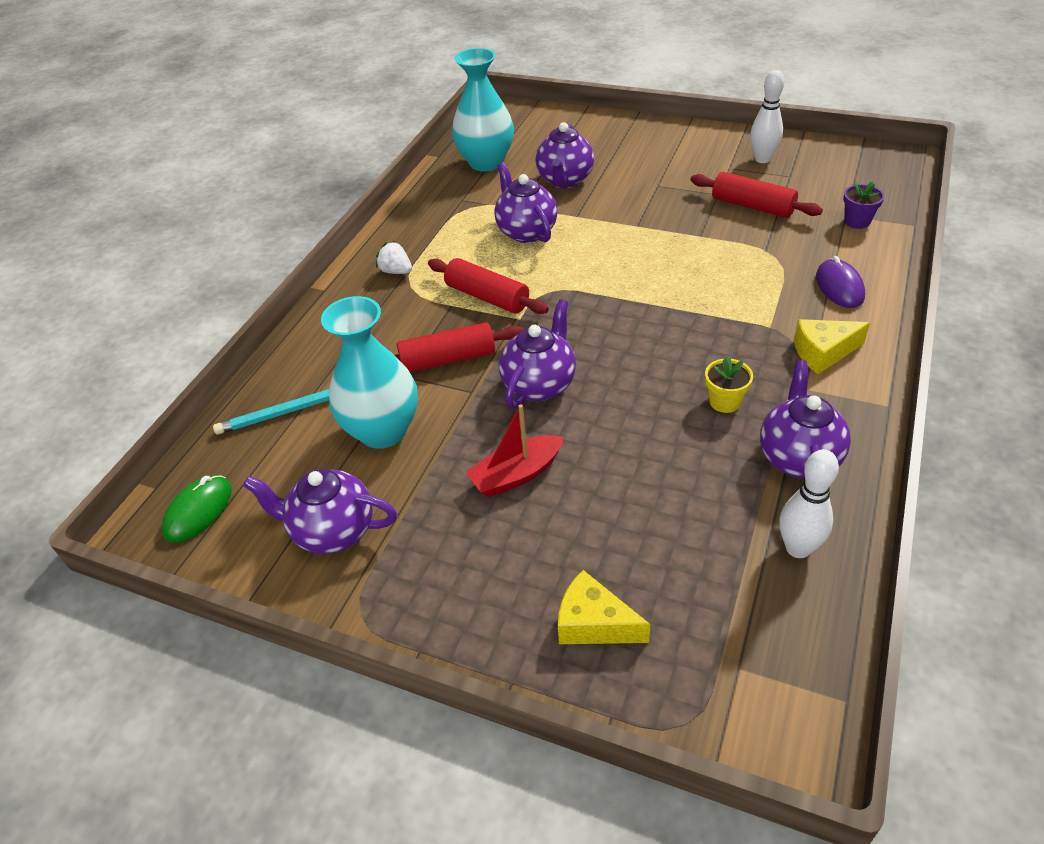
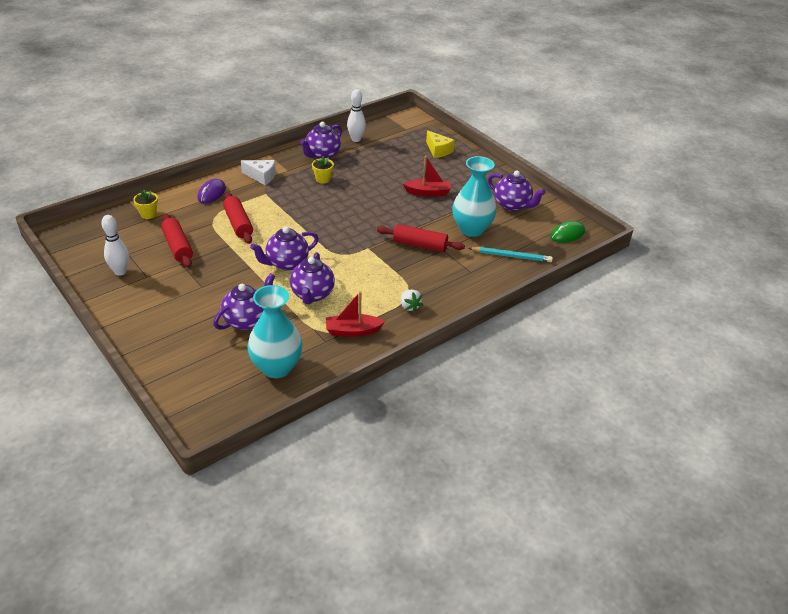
camera: 155 degrees left, 5 degrees down
red rolling pin [428,258,549,314] -> red rolling pin moved to [223,192,253,244]
purple teapot [499,299,576,409] -> purple teapot moved to [250,226,319,271]
yellow cheese [794,319,870,374] -> white cheese [241,160,276,185]
purple flower pot [843,181,884,229] -> yellow flower pot [133,190,158,219]
none -> red boat [326,291,385,337]

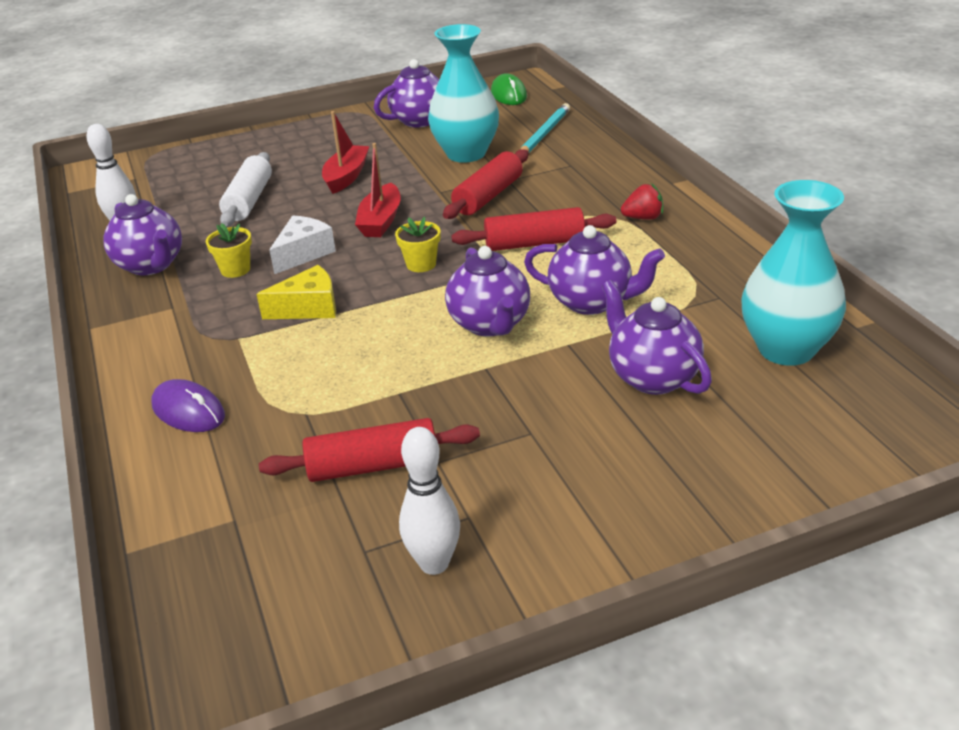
camera: 70 degrees left, 5 degrees down
yellow flower pot [133,190,158,219] -> yellow flower pot moved to [395,216,441,272]
red rolling pin [223,192,253,244] -> red rolling pin moved to [451,207,616,251]
white cheese [241,160,276,185] -> white cheese moved to [269,216,336,274]
red boat [326,291,385,337] -> red boat moved to [355,143,401,237]
white strawberry [401,290,423,312] -> red strawberry [621,183,663,220]
yellow cheese [426,130,455,158] -> yellow cheese moved to [257,265,336,319]
none -> white rolling pin [219,152,272,227]

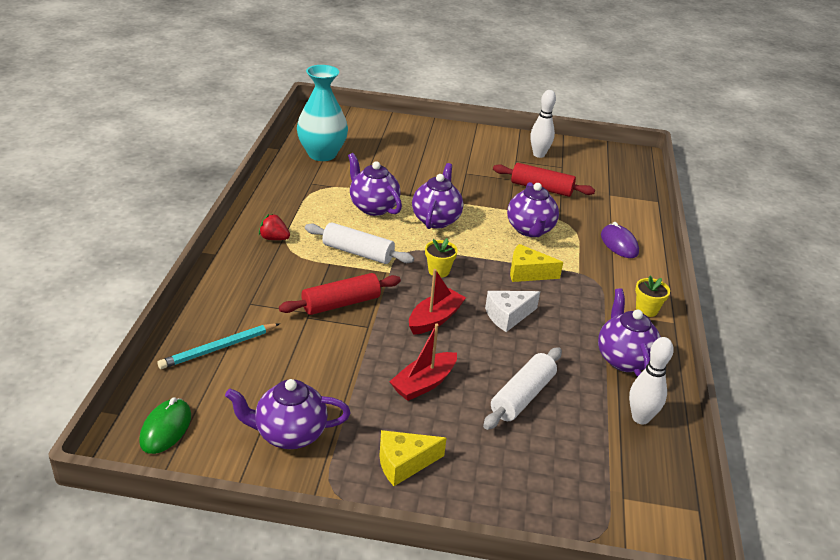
camera: 155 degrees left, 0 degrees up
yellow flower pot [206,223,252,278] -> yellow flower pot moved to [635,276,670,317]
turquoise vase [428,24,499,163] -> none
red rolling pin [451,207,616,251] -> white rolling pin [305,222,414,264]
purple teapot [602,280,712,395] -> purple teapot moved to [507,182,559,237]
none -> yellow cheese [380,430,446,486]

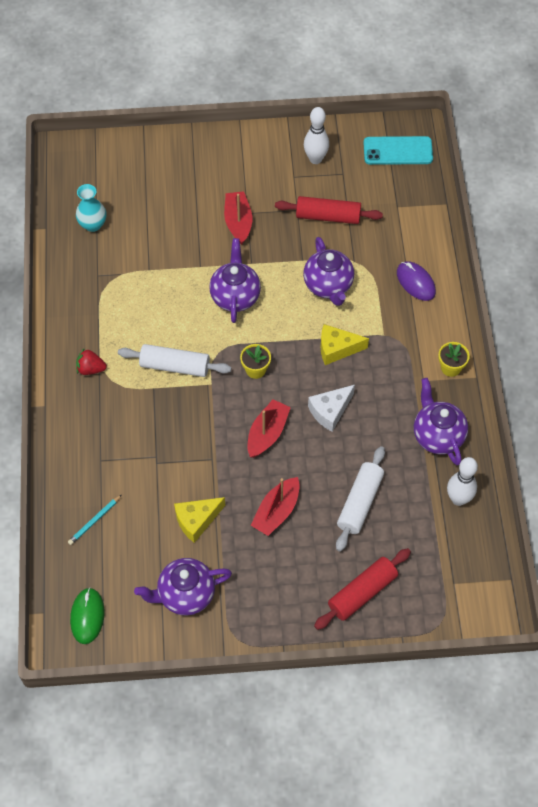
camera: 10 degrees left, 25 degrees up
turquoise pencil [158,323,280,369] -> turquoise pencil [68,495,122,545], size x0.64
red rolling pin [279,273,401,315] -> red rolling pin moved to [314,548,411,630]
turquoise vase [297,65,348,161] -> turquoise vase [76,184,106,232], size x0.57
purple teapot [348,153,402,216] -> none
yellow cheese [380,430,446,486] -> yellow cheese moved to [174,497,225,543]
none -> red boat [224,191,252,245]
none -> turquoise phone [364,136,433,165]

